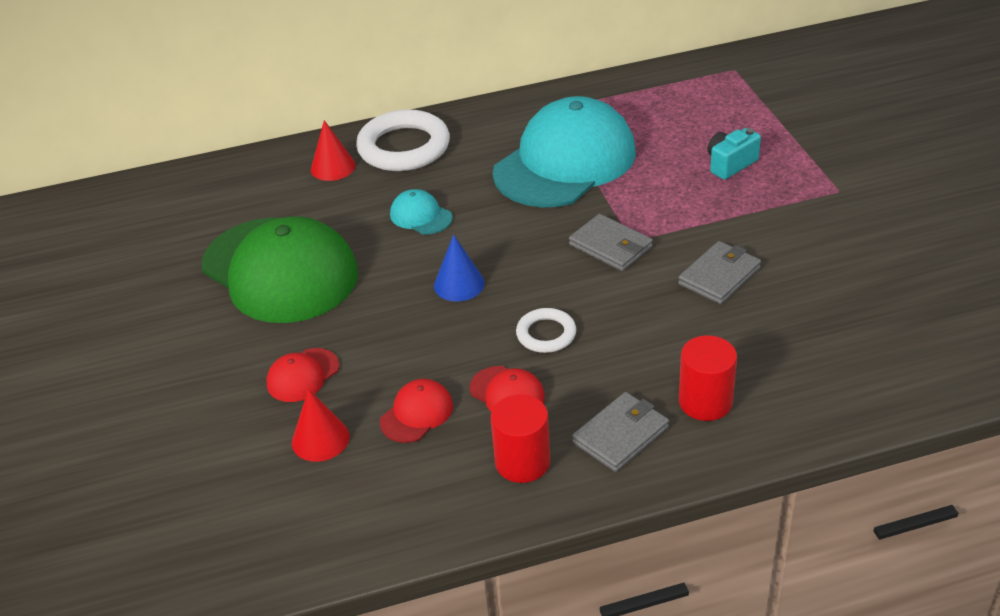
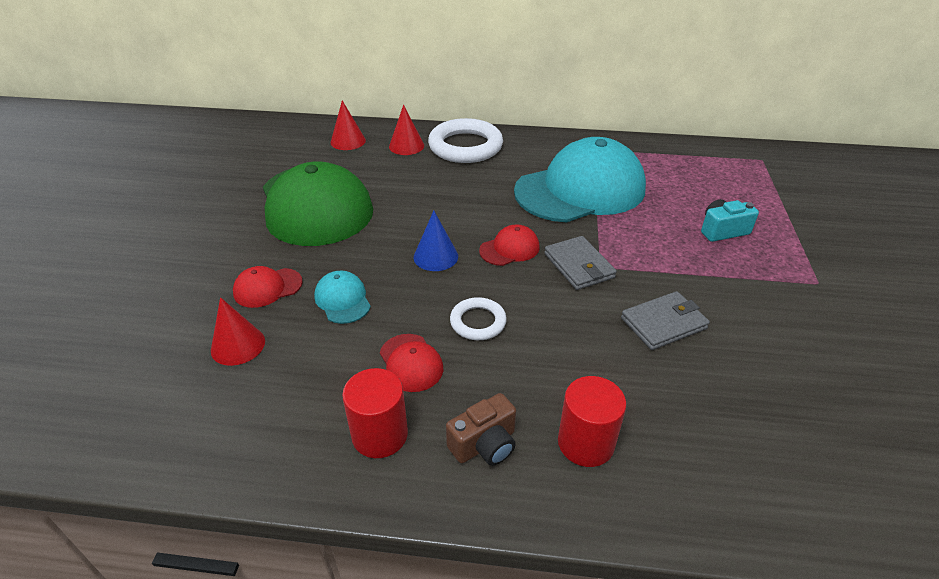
camera: 20 degrees right, 0 degrees up
red cap [380,379,453,443] -> red cap moved to [479,224,540,266]
turquoise cap [390,189,453,234] -> turquoise cap moved to [314,271,371,324]
grey wallet [572,392,669,472] -> brown camera [446,393,516,466]
none -> red cone [331,100,366,150]

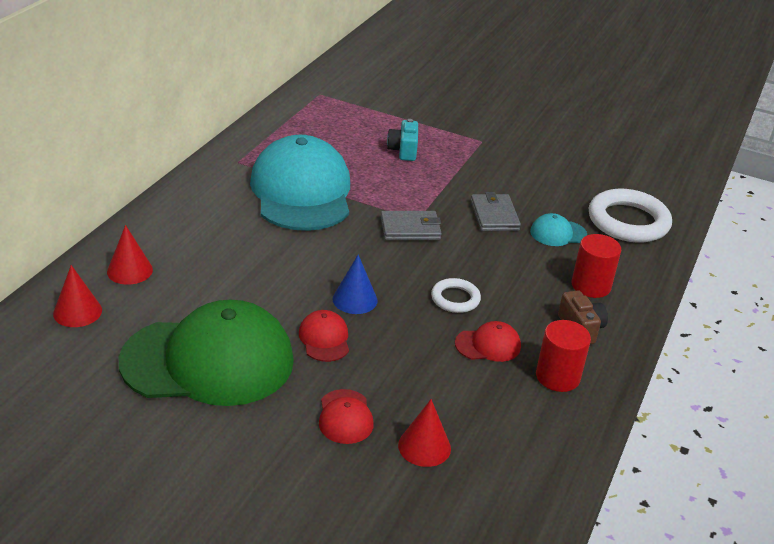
camera: 75 degrees left, 5 degrees down
turquoise cap [314,271,371,324] -> turquoise cap moved to [530,213,587,246]
white ring [428,118,503,163] -> white ring moved to [589,189,672,242]
red cap [479,224,540,266] -> red cap moved to [299,310,349,362]

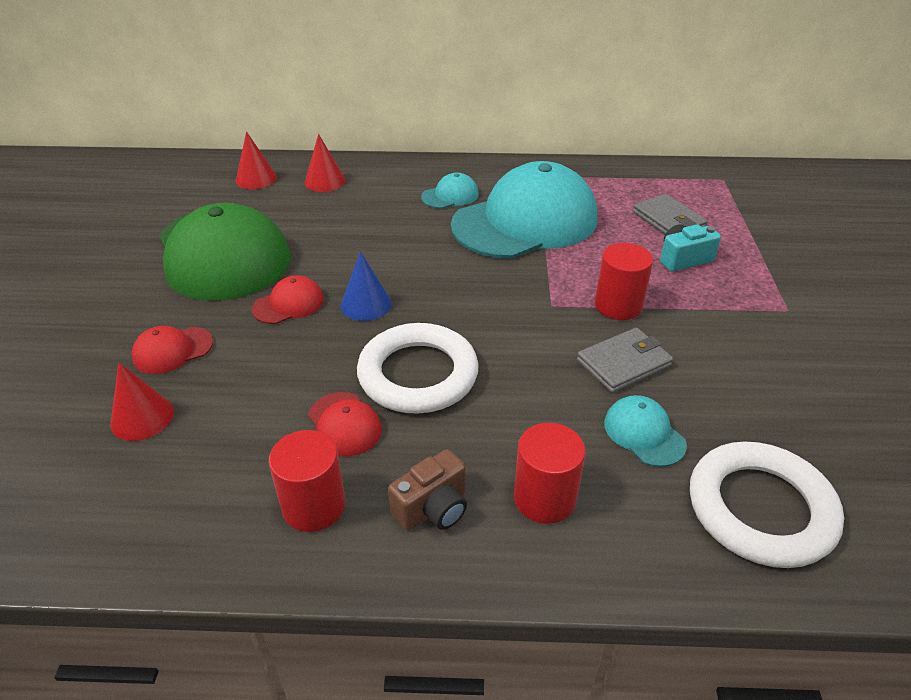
camera: 70 degrees right, 5 degrees up
grey wallet [381,211,442,240] -> grey wallet moved to [633,194,707,234]
white ring [431,278,481,313] -> white ring [357,323,479,414], size x1.89
none -> turquoise cap [421,173,479,209]
none -> red cylinder [595,243,653,320]

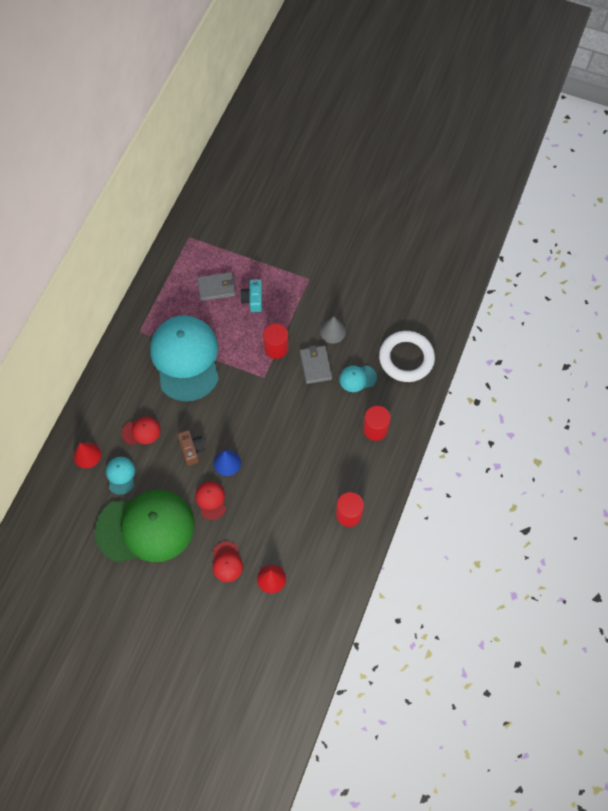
camera: 70 degrees left, 25 degrees up
red cone [236,131,277,189] -> none
red cap [308,392,382,457] -> red cap moved to [122,417,161,445]
white ring [357,323,479,414] -> none
brown camera [388,449,467,530] -> brown camera moved to [177,430,205,466]
turquoise cap [421,173,479,209] -> turquoise cap moved to [106,457,135,495]
none -> grey cone [320,316,346,344]

